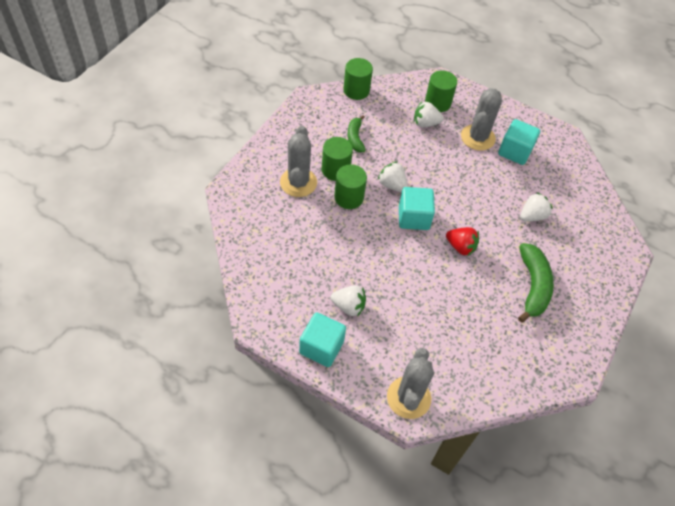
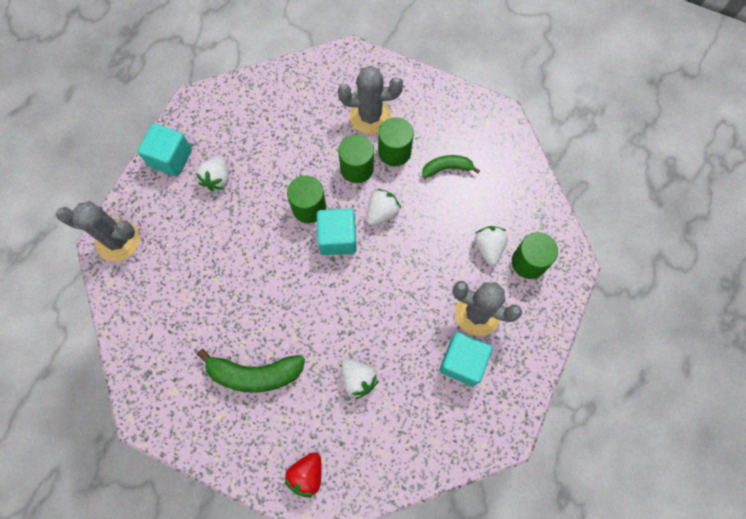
camera: 90 degrees right, 15 degrees up
green cylinder [343,58,373,100] -> green cylinder moved to [287,175,326,223]
red strawberry [446,227,479,256] -> red strawberry moved to [285,452,322,498]

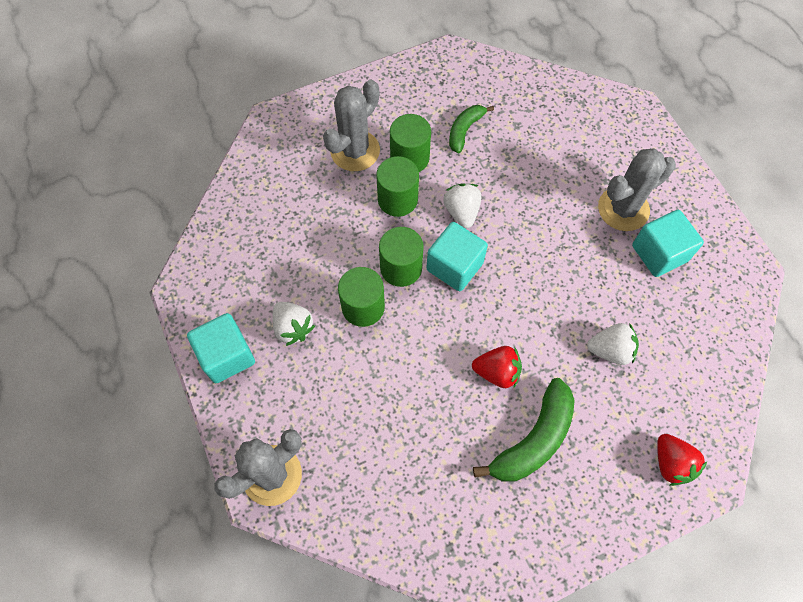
camera: 50 degrees left, 5 degrees down
white strawberry [474,226,508,265] -> none
green cylinder [512,232,558,279] -> green cylinder moved to [338,267,385,327]
none -> red strawberry [472,346,522,388]

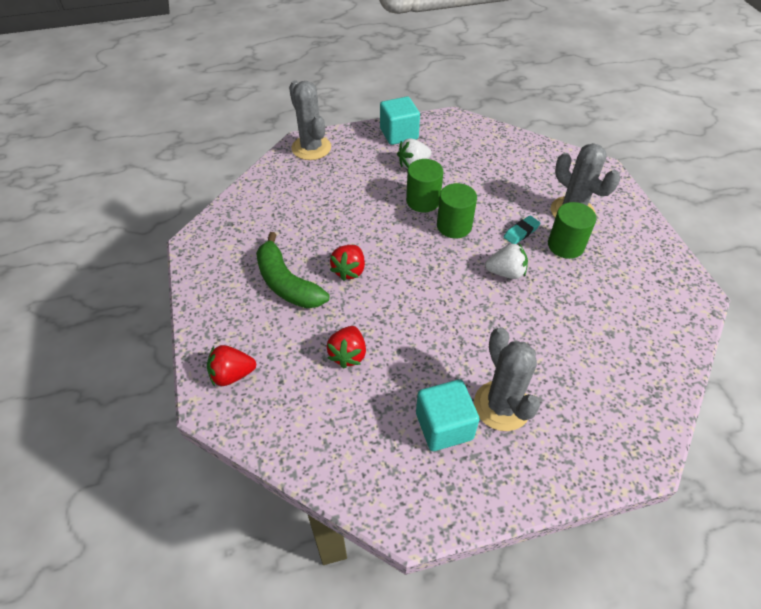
camera: 100 degrees right, 15 degrees down
green cylinder [376,156,419,217] -> turquoise eraser [504,216,541,244]
turquoise cube [426,222,488,291] -> none
green banana [449,105,494,153] -> none
white strawberry [587,323,639,365] -> red strawberry [327,326,366,368]

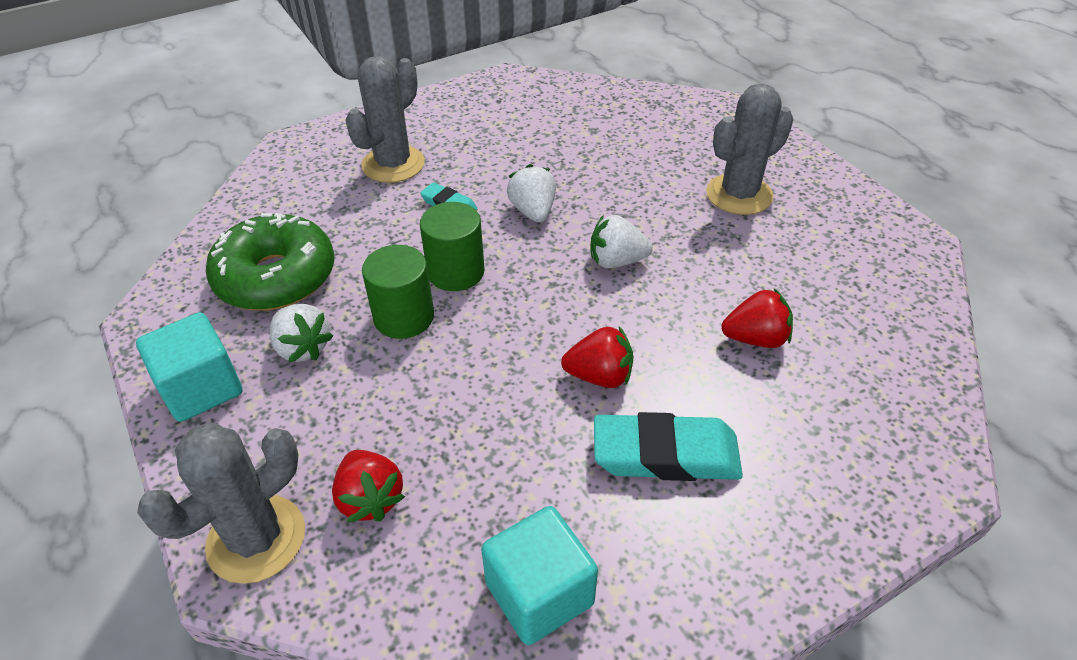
camera: 105 degrees left, 5 degrees down
red strawberry [207,345,256,386] -> red strawberry moved to [332,450,405,522]
green banana [256,232,329,308] -> turquoise eraser [594,412,743,481]
turquoise cube [416,380,480,451] -> turquoise cube moved to [481,506,598,645]
green cylinder [548,202,596,259] -> none
none -> green donut [206,213,334,311]
none -> white strawberry [590,215,653,268]

